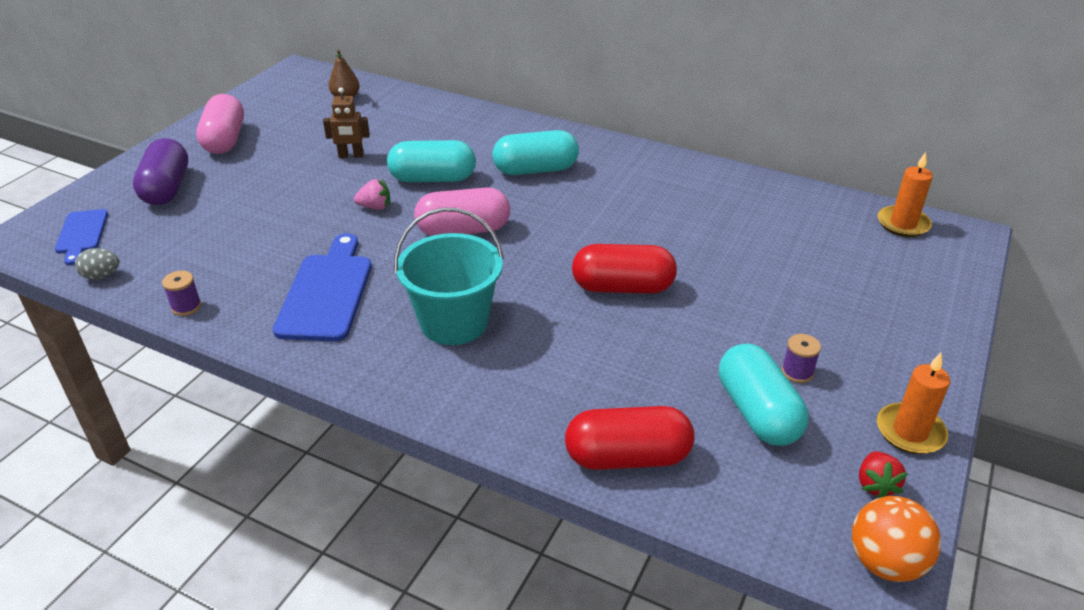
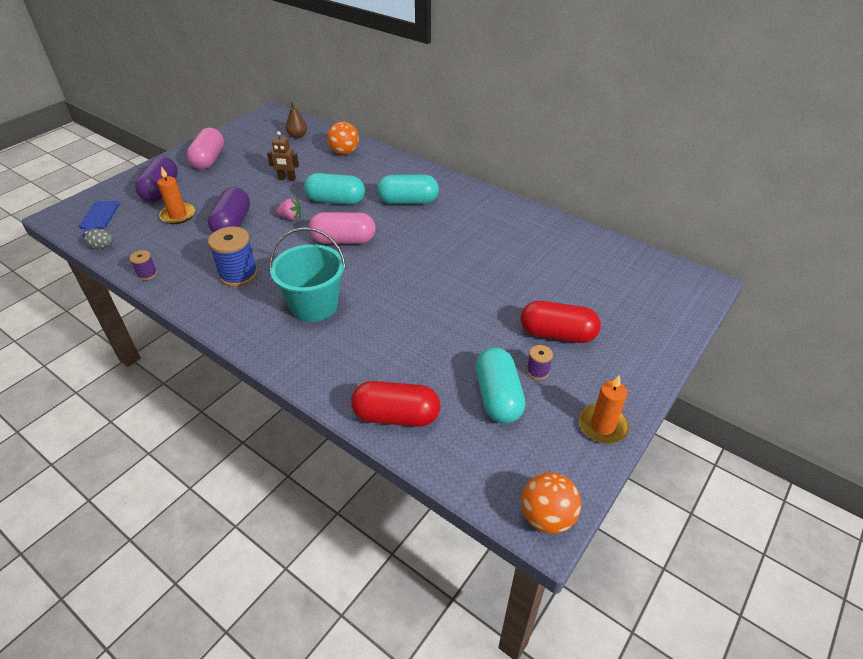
camera: 10 degrees right, 5 degrees up
blue cutting board [273,233,372,341] -> blue spool [208,227,258,287]
red capsule [572,244,677,294] -> red capsule moved to [521,301,601,343]
red strawberry [859,451,908,498] -> none
orange candle [878,152,933,237] -> orange candle moved to [157,166,195,224]
none -> purple capsule [208,187,250,233]
none -> orange ball [327,122,359,155]

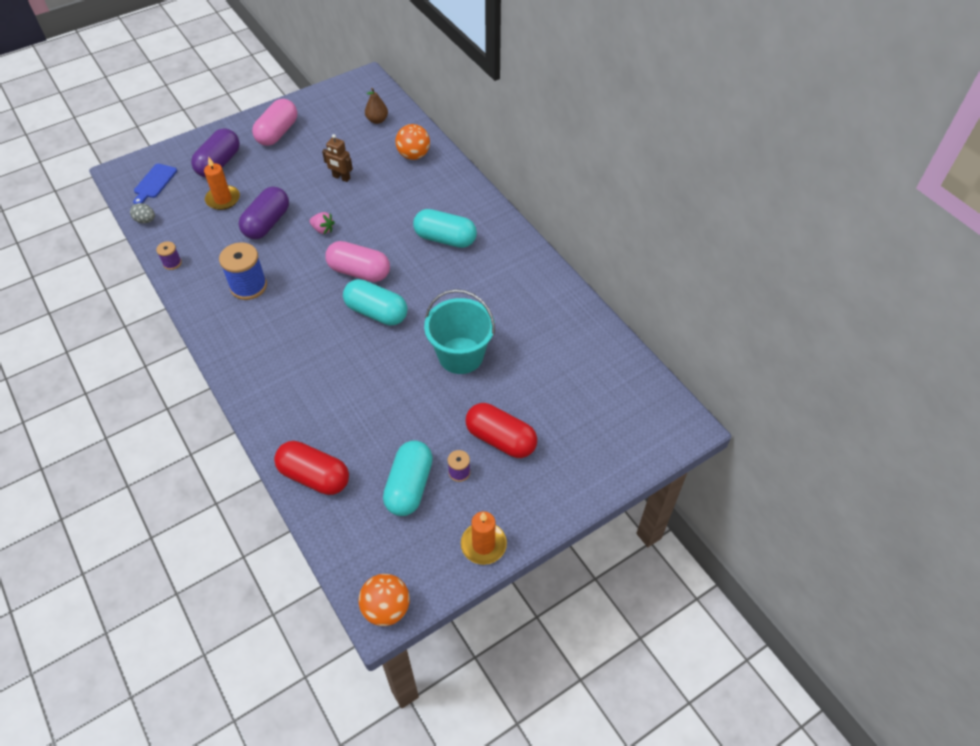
camera: 20 degrees right, 10 degrees up
turquoise bucket [269,227,346,322] -> turquoise bucket moved to [424,289,495,374]
turquoise capsule [304,173,365,205] -> turquoise capsule moved to [343,279,408,326]

